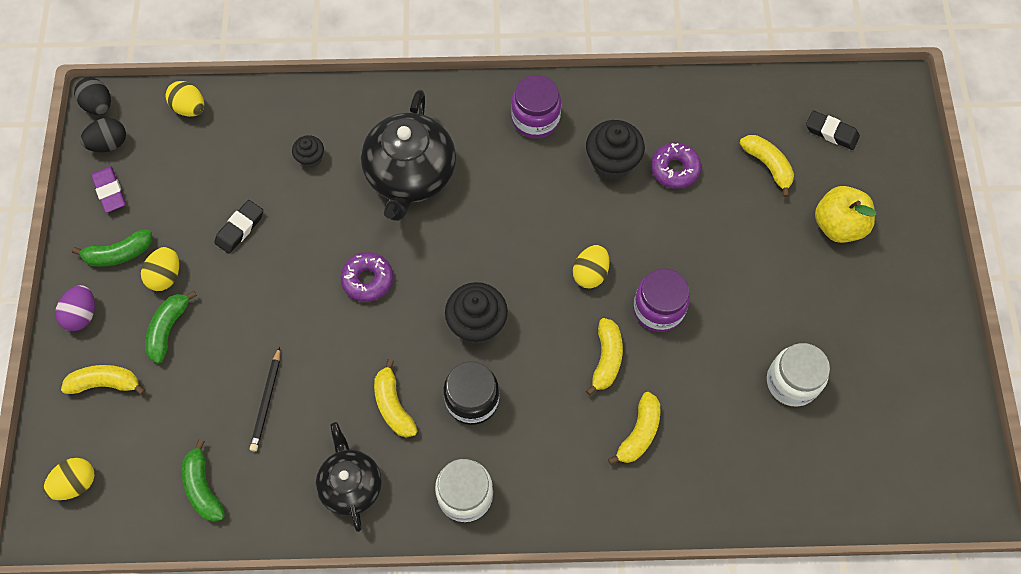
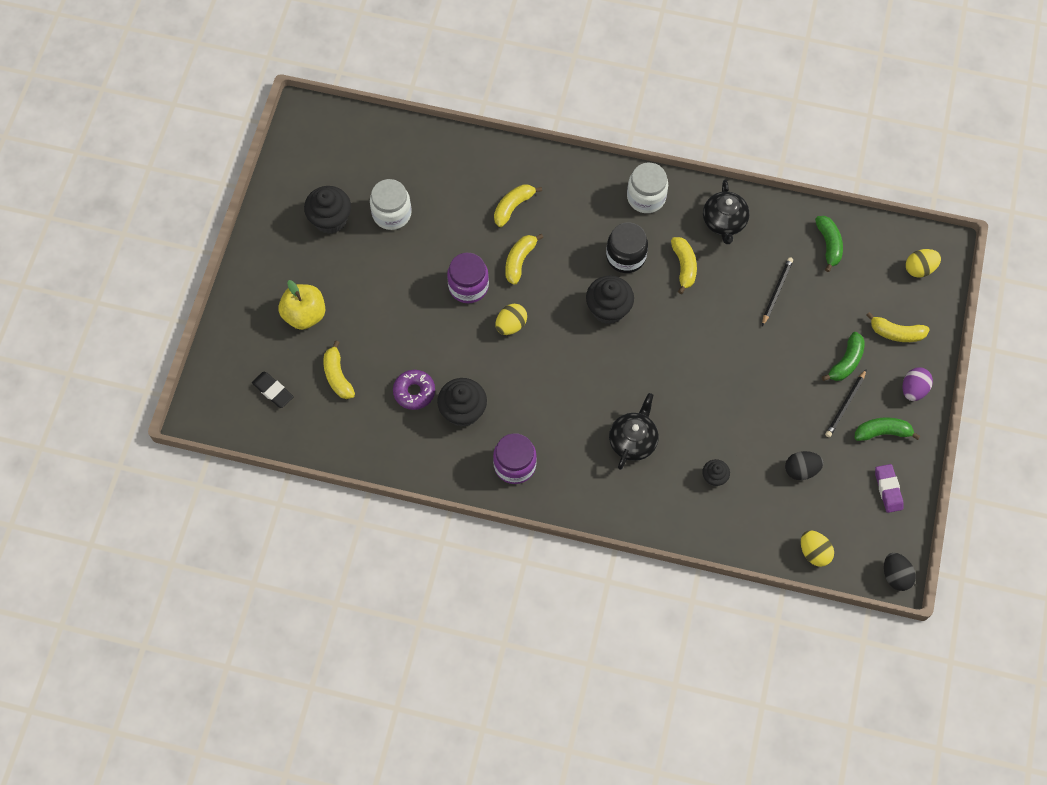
camera: 165 degrees left, 0 degrees up
black egg [80,118,126,152] -> black egg moved to [785,451,824,480]
yellow egg [141,247,179,291] -> black pencil [825,369,867,437]
black eraser [215,200,263,254] -> none
purple donut [340,252,393,302] -> none
black teapot [361,89,456,221] -> black teapot [609,393,659,470], size x0.62
none -> black cupcake [304,186,351,234]

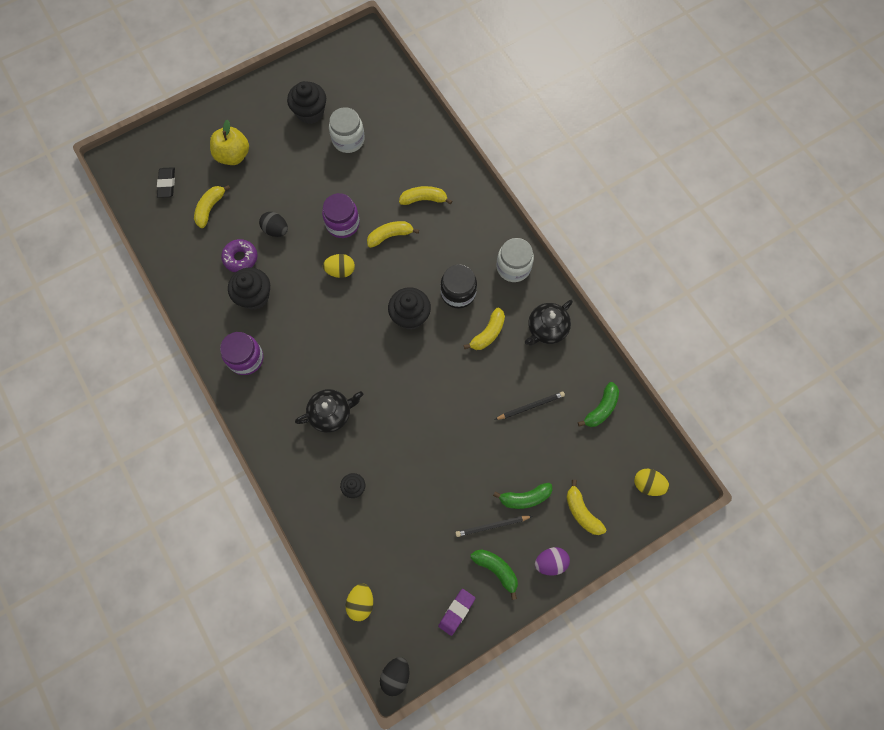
camera: 45 degrees right, 5 degrees up
black egg [785,451,824,480] -> black egg moved to [259,212,288,237]

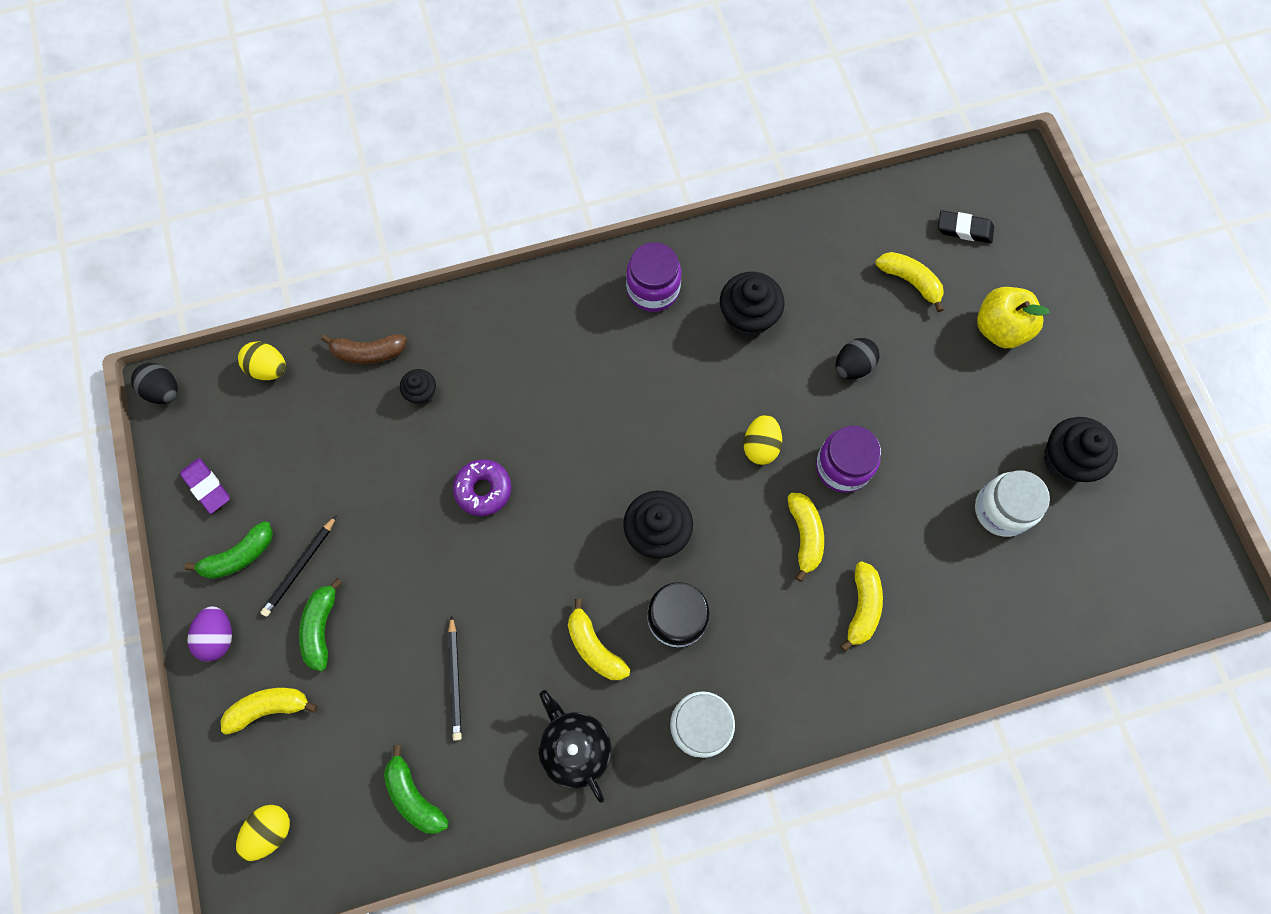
camera: 105 degrees right, 0 degrees up
purple donut [221,239,258,272] -> purple donut moved to [453,459,511,516]
black teapot [295,389,363,433] -> none
black pencil [455,516,532,537] -> black pencil turned 150 degrees counterclockwise [260,515,337,617]
none -> brown banana [321,334,407,364]

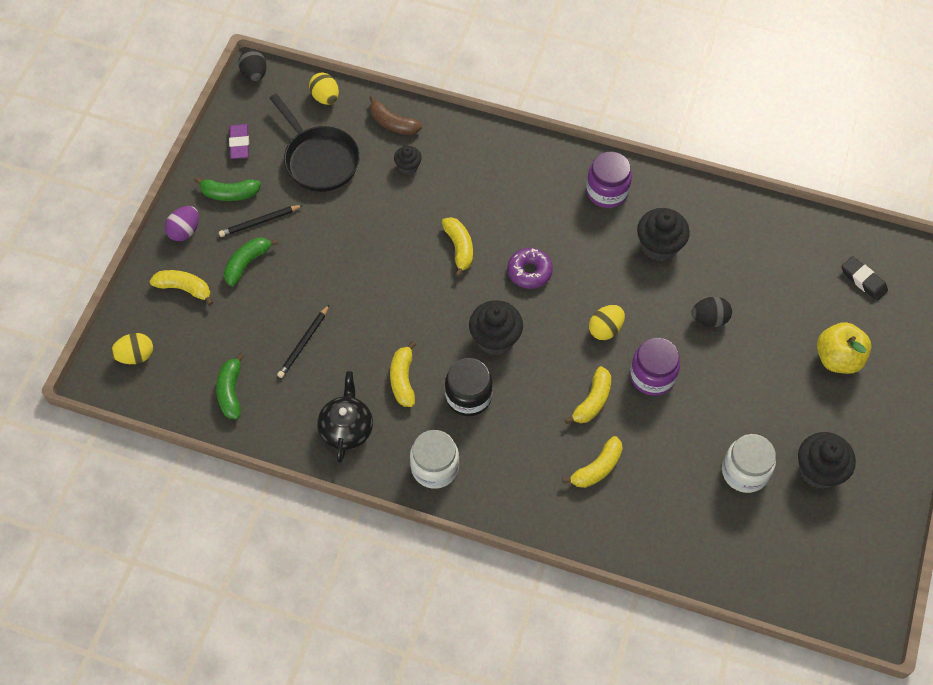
camera: 35 degrees right, 10 degrees down
purple donut [453,459,511,516] -> purple donut moved to [507,248,553,289]
yellow banana [875,252,944,312] -> yellow banana moved to [442,217,473,277]
none -> black pan [269,94,360,192]

